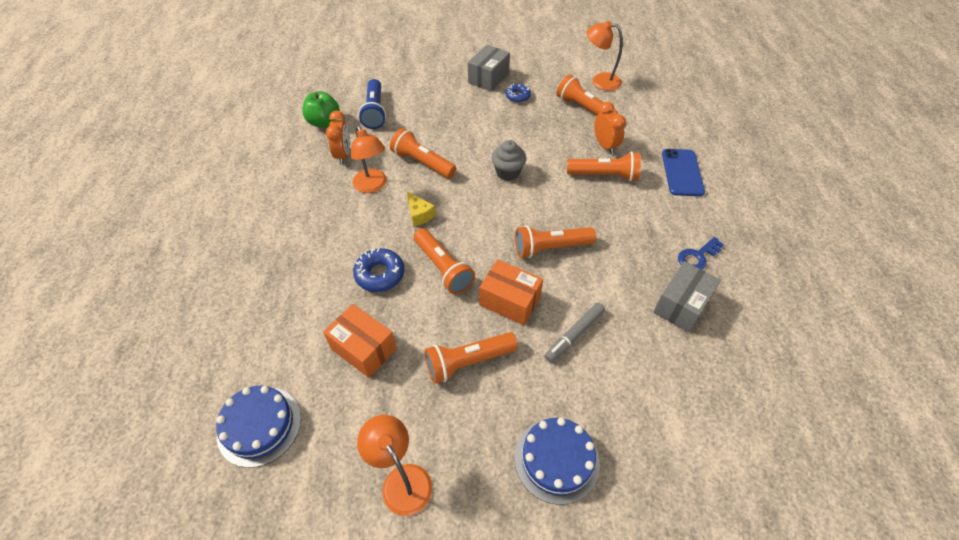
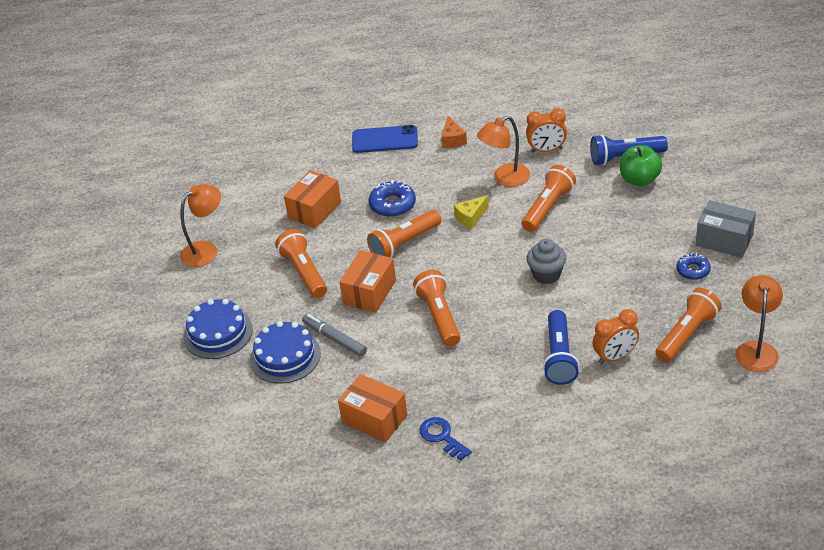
camera: 90 degrees right, 10 degrees down
blue cake [216,386,301,468] -> blue cake moved to [250,321,321,383]
green apple [302,91,340,128] -> green apple moved to [620,145,662,186]
orange flashlight [567,151,641,182] -> blue flashlight [543,310,579,385]
grey box [653,261,721,332] -> orange box [338,374,407,443]
blue phone [662,149,705,196] -> blue phone moved to [352,125,418,153]
none -> orange cheese [441,116,467,148]

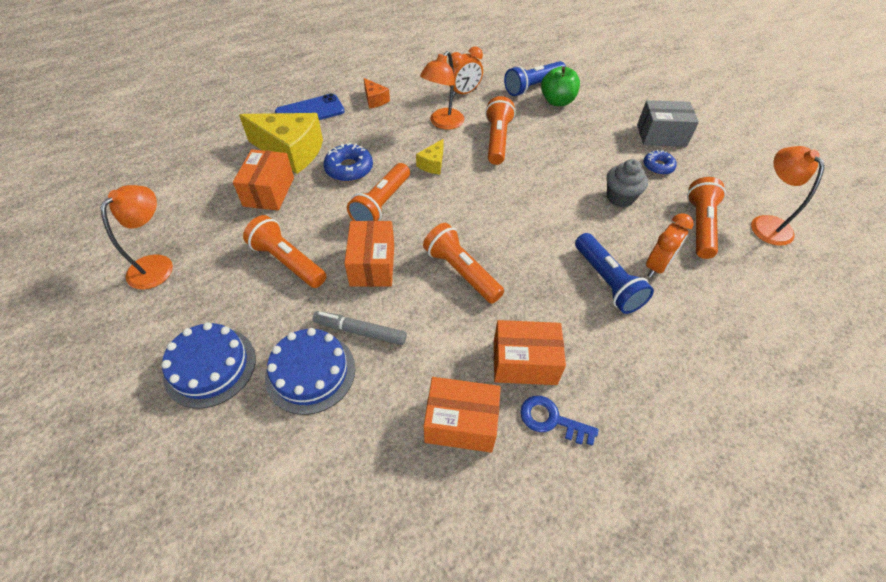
camera: 30 degrees left, 10 degrees up
grey cupcake [527,239,566,284] -> grey cupcake moved to [607,159,648,207]
none -> yellow cheese [239,113,323,174]
none -> orange box [494,320,566,385]

